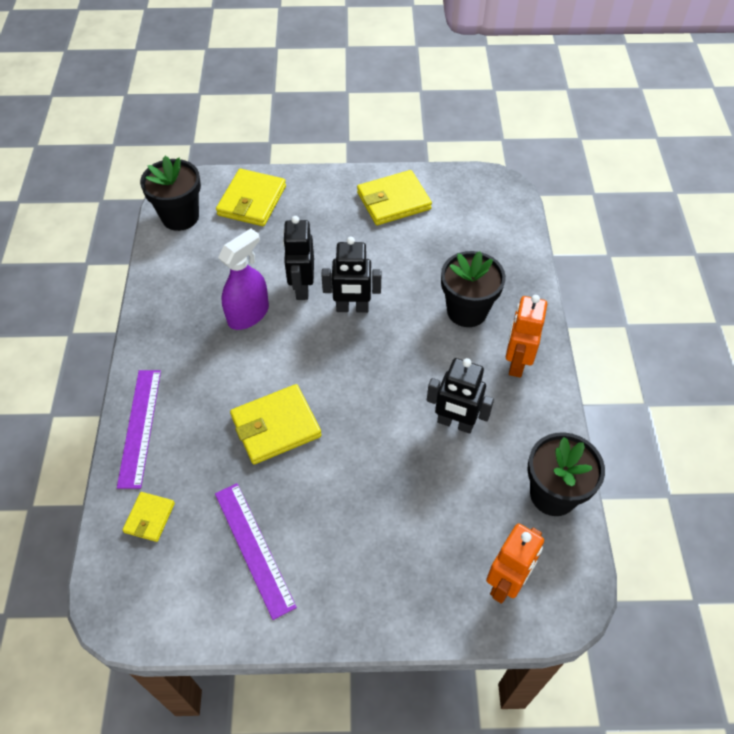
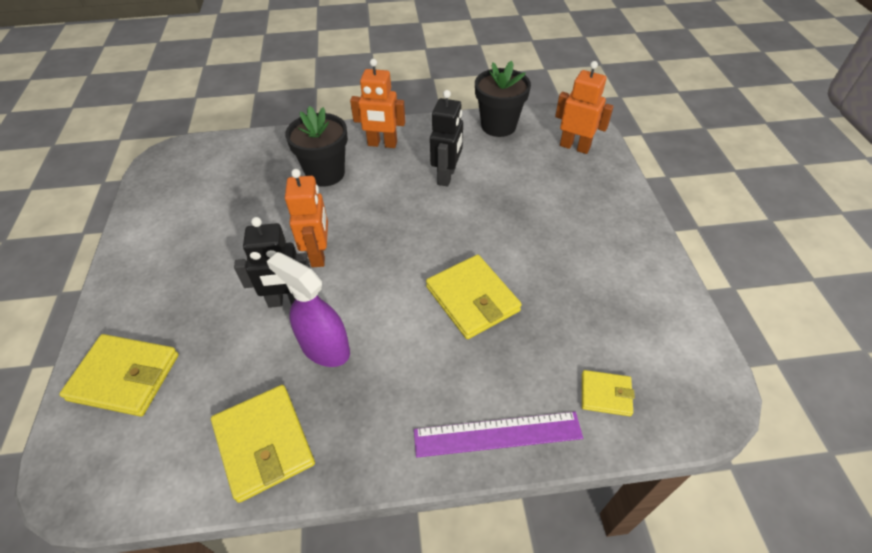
camera: 95 degrees left, 5 degrees down
black flower pot [140,156,201,231] -> none
purple ruler [215,483,297,620] -> none
black robot [321,237,381,313] -> orange robot [285,169,328,267]
yellow wallet [357,170,432,225] -> yellow wallet moved to [211,385,315,503]

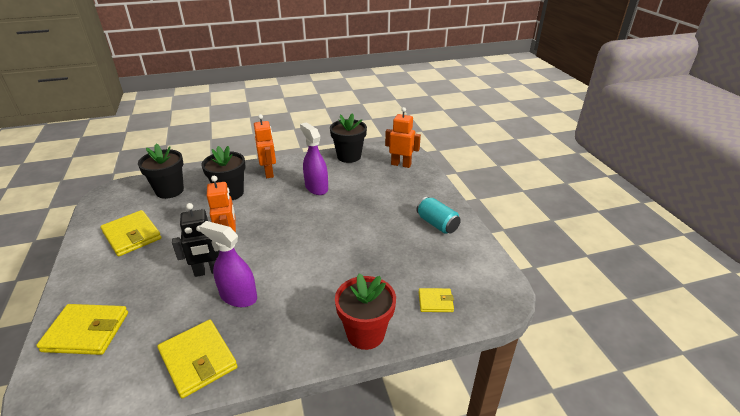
camera: 10 degrees left, 15 degrees down
orange robot [350,59,406,148] -> orange robot turned 105 degrees counterclockwise [254,114,276,178]
purple ruler [414,412,583,458] -> red flower pot [335,273,396,350]
yellow wallet [426,255,522,339] -> yellow wallet moved to [100,210,161,257]
black robot [430,90,463,187] -> purple spray bottle [300,122,328,195]
none -> black flower pot [138,144,184,199]
none -> turquoise can [416,197,461,234]

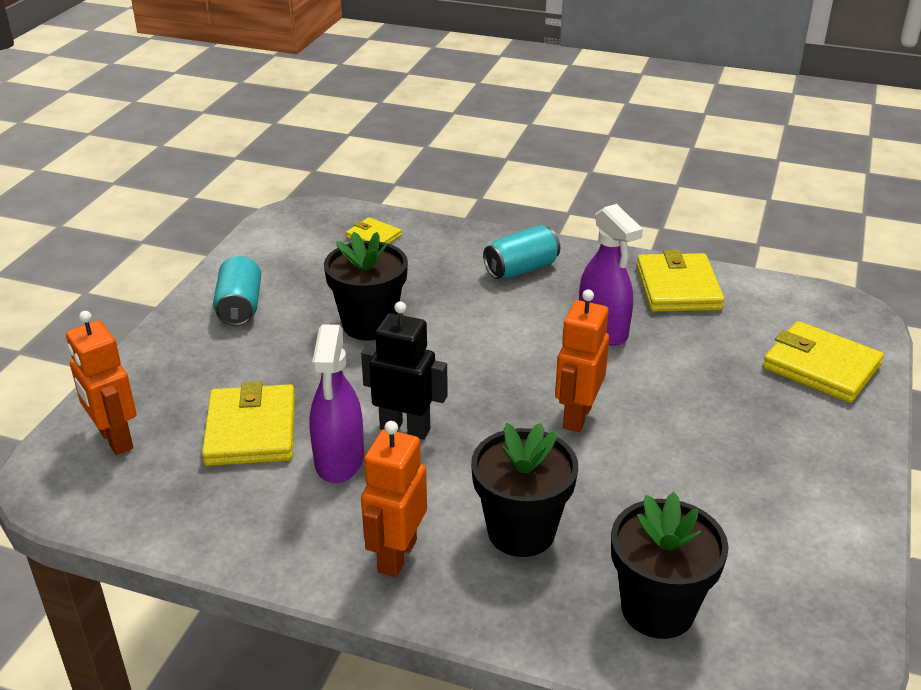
camera: 145 degrees left, 0 degrees up
yellow wallet [100,210,161,257] -> yellow wallet moved to [202,381,295,466]
black robot [172,203,219,277] -> black robot moved to [361,301,448,439]
black flower pot [330,113,367,163] -> black flower pot moved to [324,232,408,341]
red flower pot [335,273,396,350] -> none
none -> turquoise can [483,225,560,279]

